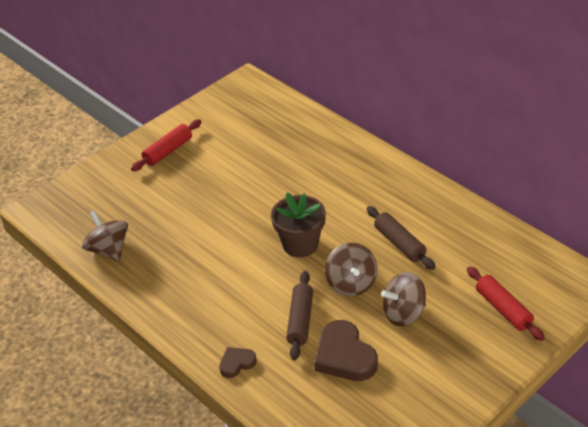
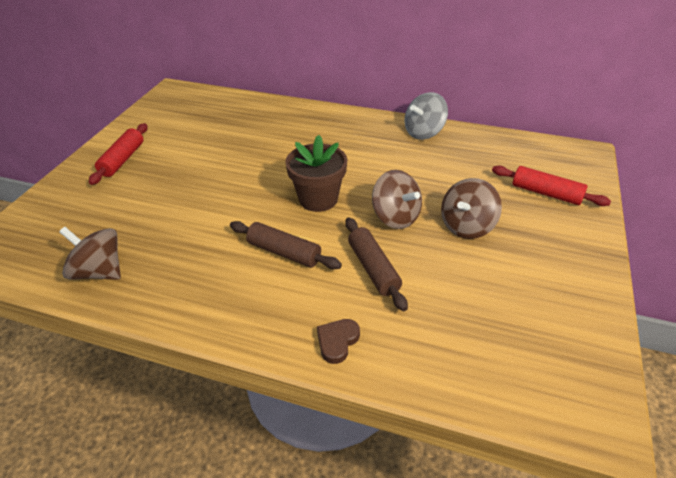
camera: 30 degrees left, 0 degrees up
brown heart [314,320,378,381] -> none
brown rolling pin [367,206,436,270] -> brown rolling pin moved to [230,221,342,269]
none -> grey spinning top [404,92,448,140]

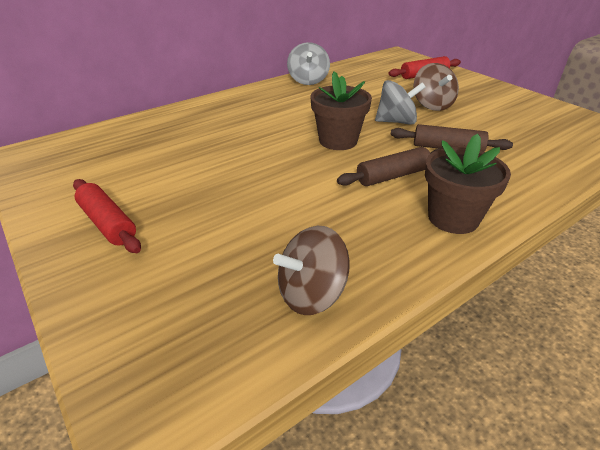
camera: 55 degrees left, 5 degrees down
brown heart [317,319,360,364] -> none
brown spinning top [372,170,422,229] -> grey spinning top [375,80,426,125]
none -> brown flower pot [425,134,511,234]

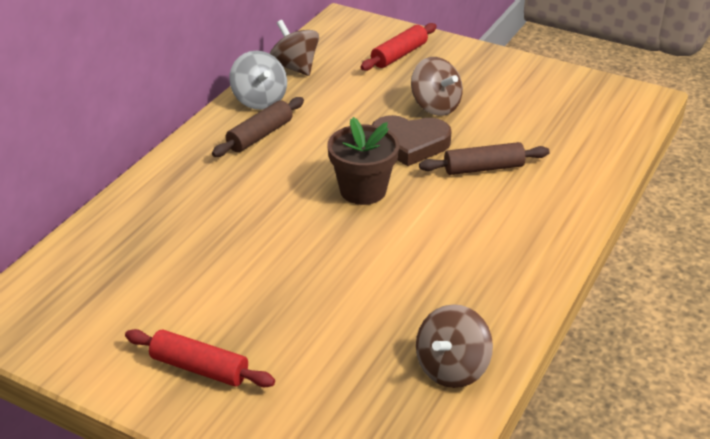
camera: 25 degrees left, 0 degrees up
brown rolling pin [337,147,441,186] -> brown rolling pin moved to [212,97,304,157]
grey spinning top [375,80,426,125] -> brown heart [372,115,452,166]
brown flower pot [425,134,511,234] -> none
none -> brown spinning top [270,20,319,76]

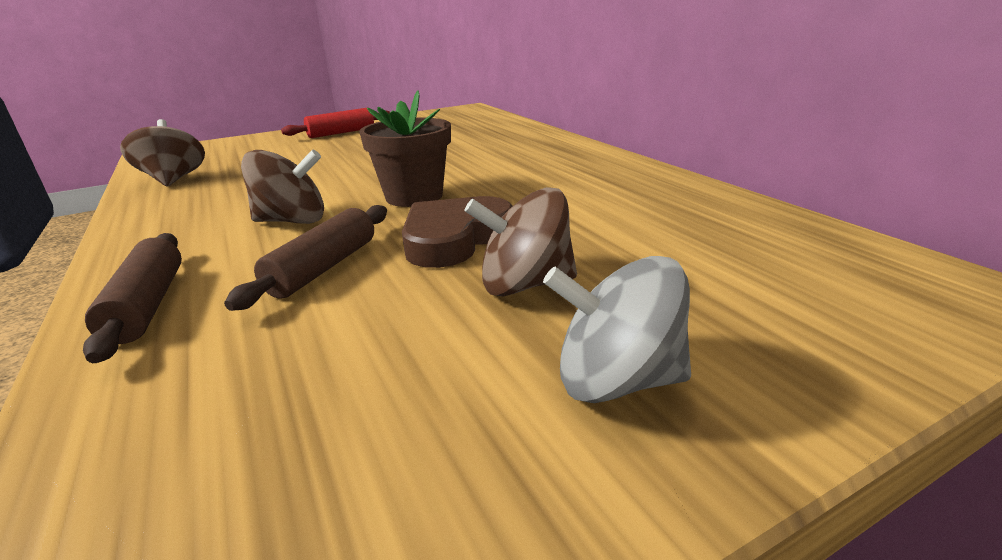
camera: 125 degrees right, 10 degrees down
brown rolling pin [212,97,304,157] -> brown rolling pin moved to [83,233,182,363]
grey spinning top [229,51,287,110] -> grey spinning top moved to [543,256,691,403]
brown spinning top [270,20,319,76] -> brown spinning top moved to [241,150,324,224]
red rolling pin [360,23,437,71] -> none

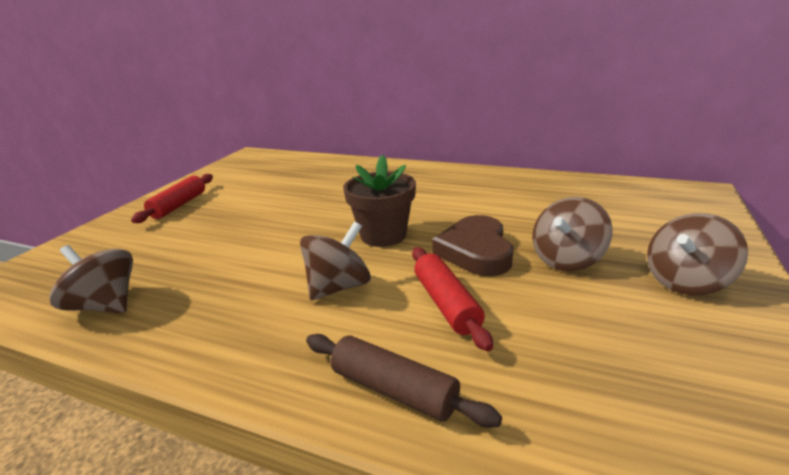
camera: 40 degrees left, 0 degrees up
brown rolling pin [224,205,387,311] -> red rolling pin [412,247,493,352]
grey spinning top [543,256,691,403] -> brown spinning top [647,213,748,295]

